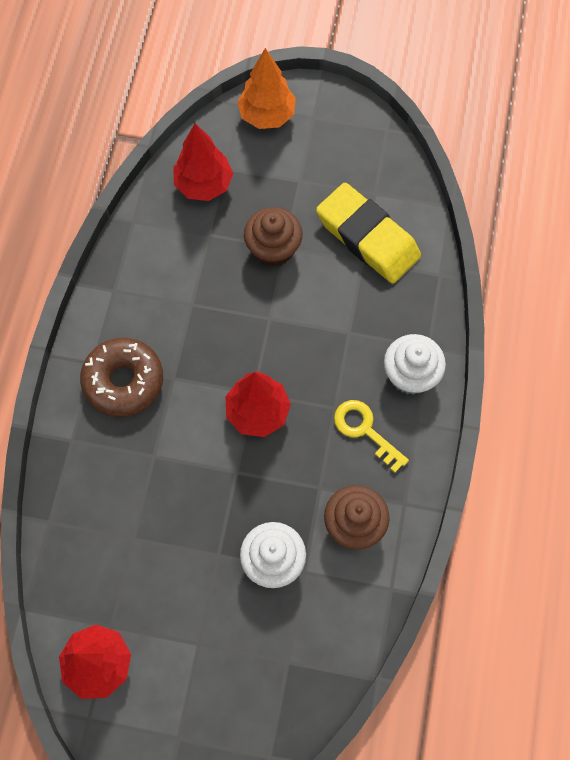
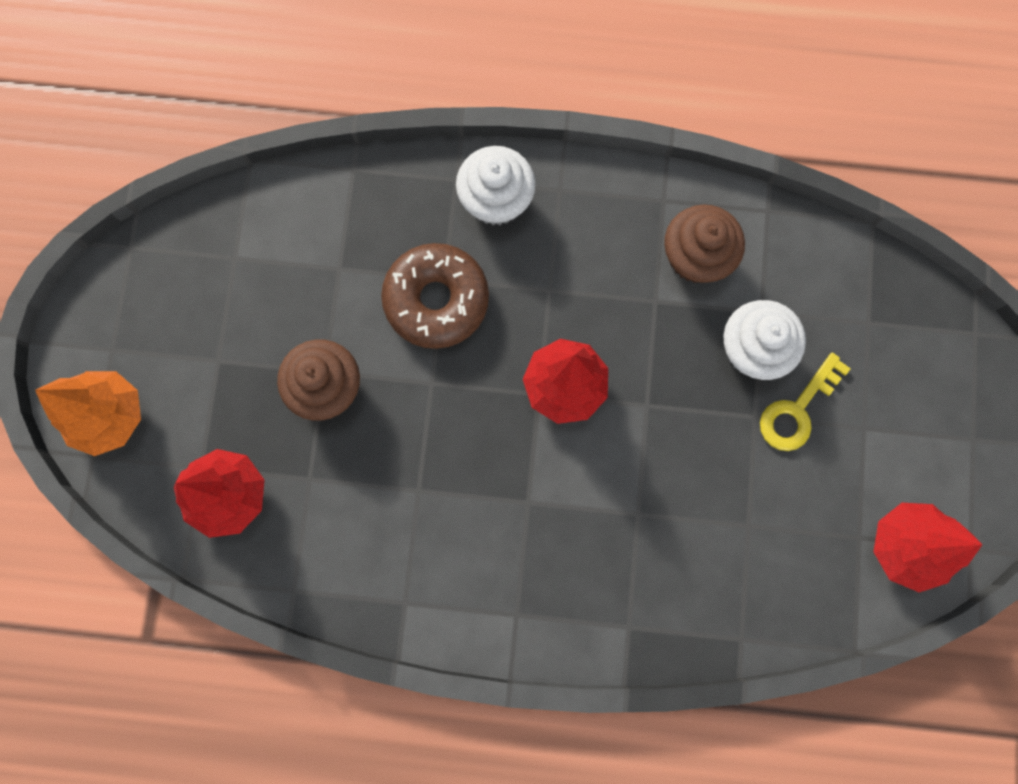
camera: 95 degrees left, 10 degrees up
brown donut [80,338,163,417] -> brown donut moved to [381,243,489,349]
yellow eraser [316,183,421,284] -> none
yellow key [334,400,409,473] -> yellow key moved to [760,353,851,451]

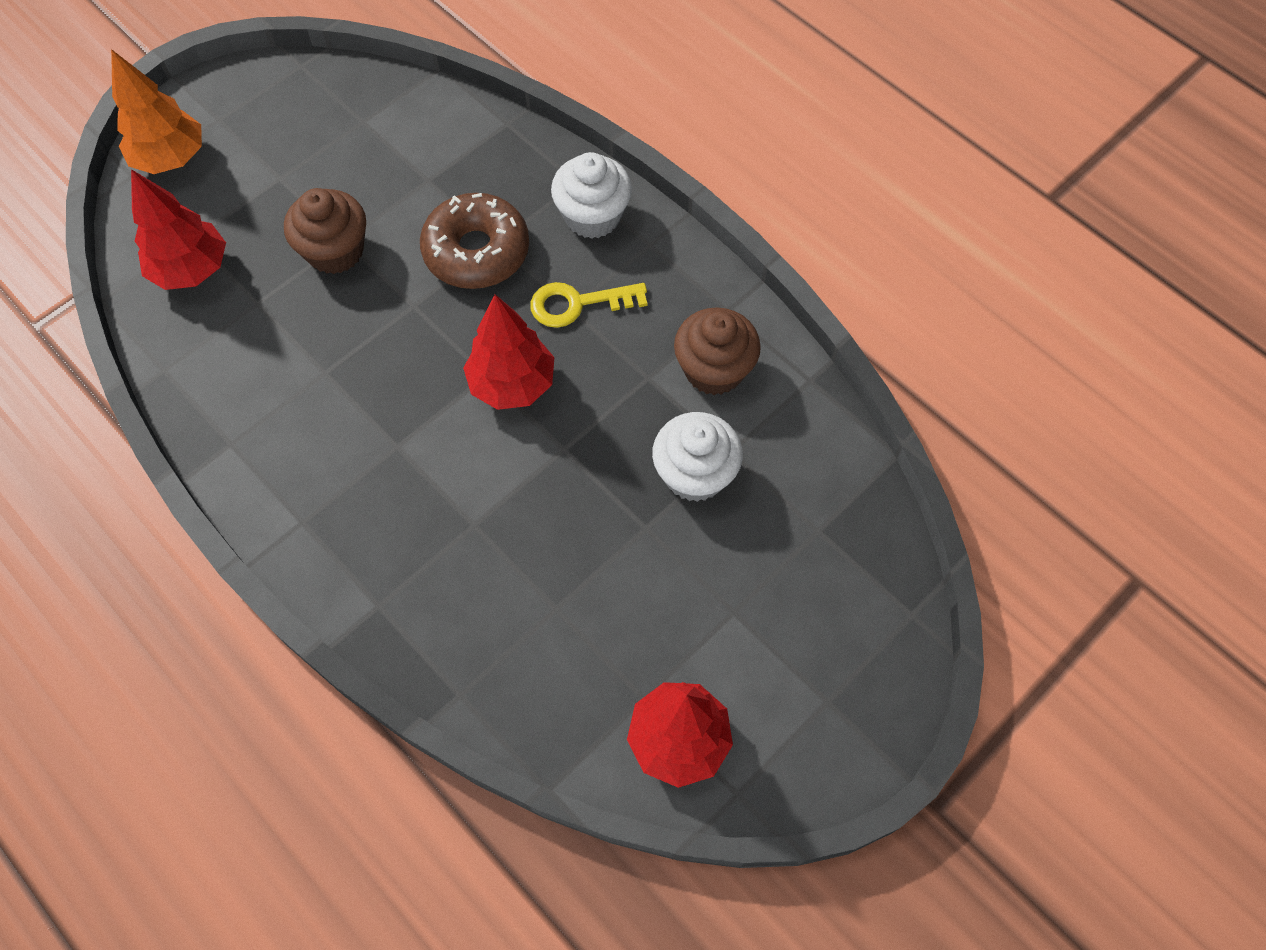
camera: 40 degrees right, 15 degrees down
yellow key [760,353,851,451] -> yellow key moved to [530,282,647,328]

